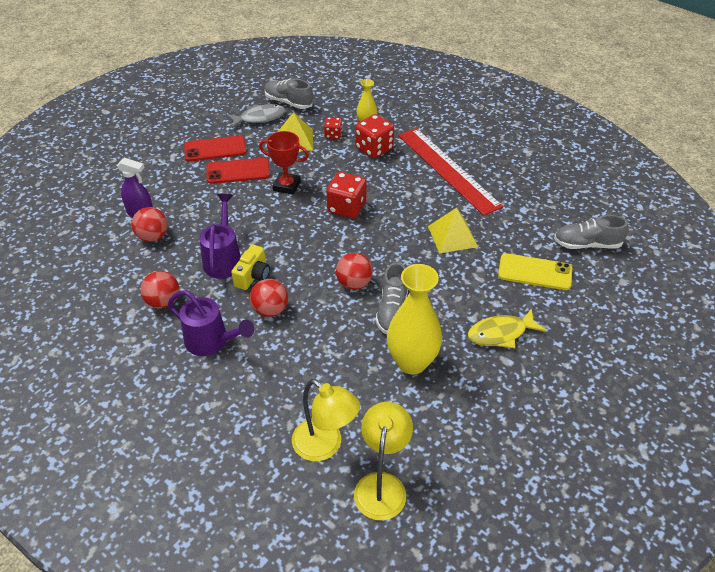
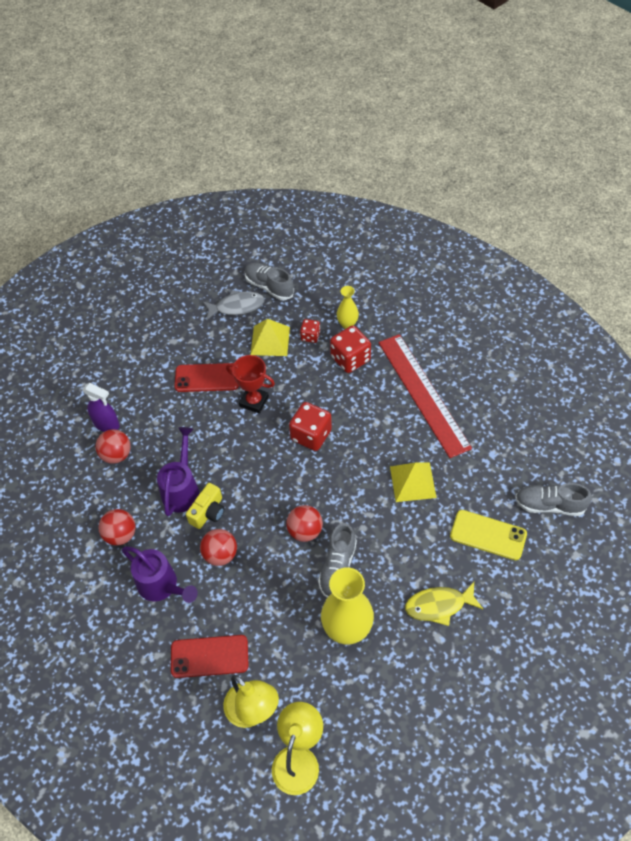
camera: 10 degrees right, 10 degrees up
red phone [184,135,246,162] -> red phone moved to [171,635,249,678]

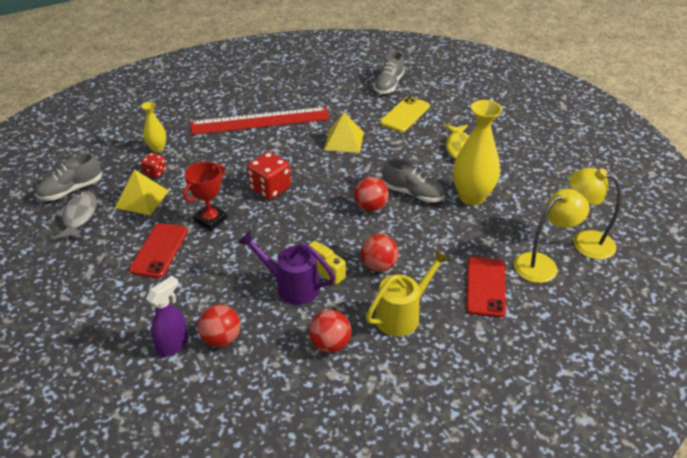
camera: 80 degrees left, 15 degrees down
purple watering can [122,546,198,603] -> yellow watering can [366,250,450,336]
red dice [330,325,371,373] -> none

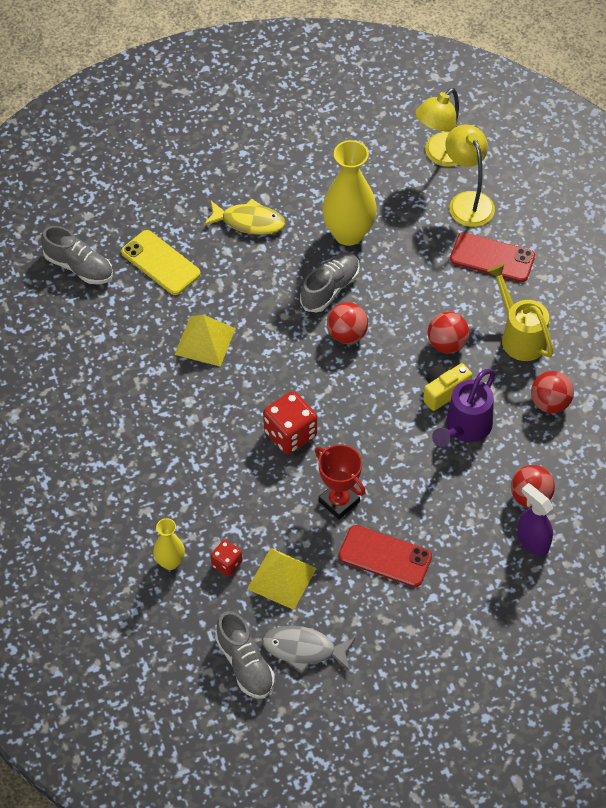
camera: 80 degrees left, 15 degrees up
red ruler [190,107,330,135] -> none

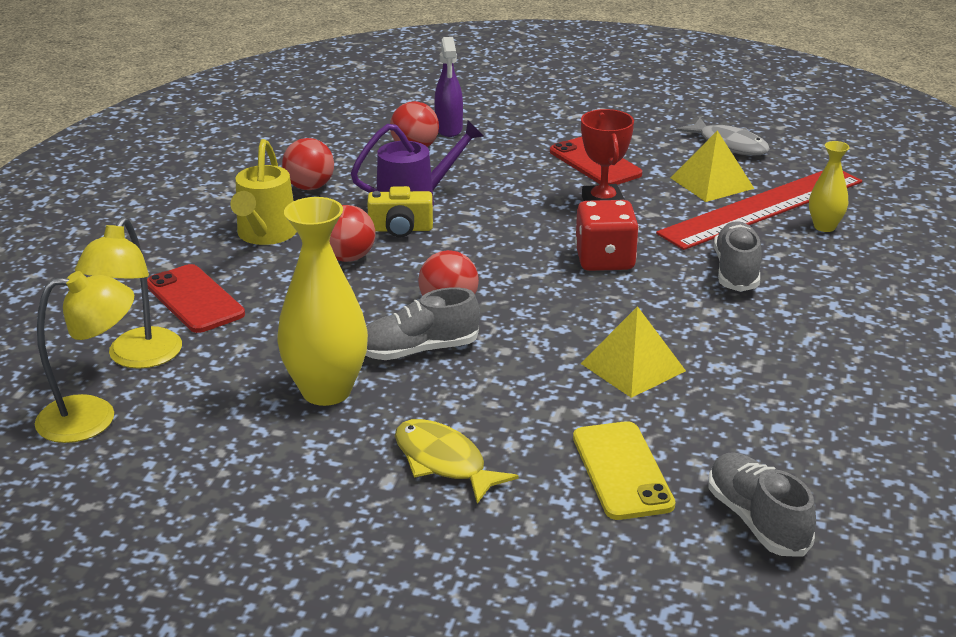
camera: 145 degrees left, 25 degrees down
red dice [211,540,243,576] -> red ruler [656,171,862,250]
grey shoe [215,611,275,699] -> grey shoe moved to [714,221,762,292]

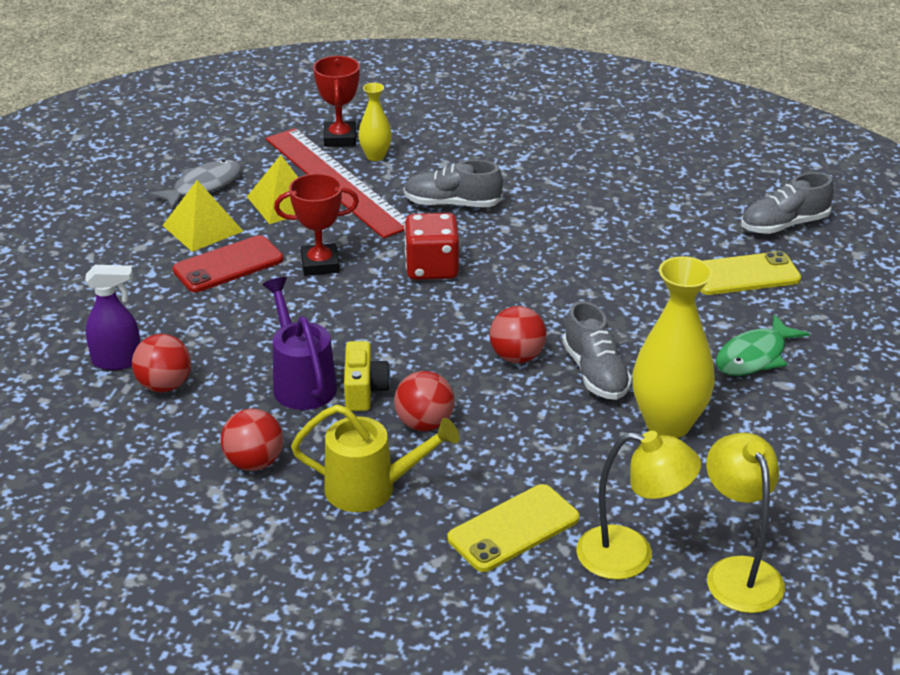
camera: 90 degrees left, 5 degrees up
red phone [147,264,245,333] -> yellow phone [448,484,580,572]
yellow fish [395,419,518,504] -> green fish [716,314,810,376]
yellow pyramid [580,306,686,398] -> yellow pyramid moved to [162,180,244,252]
none -> red trophy [313,56,360,147]

